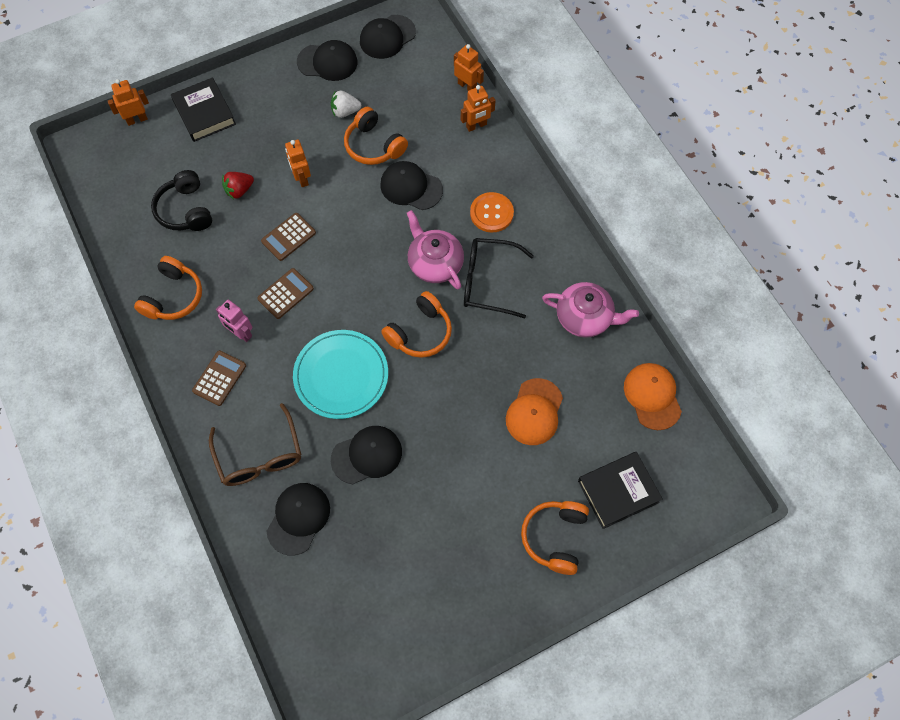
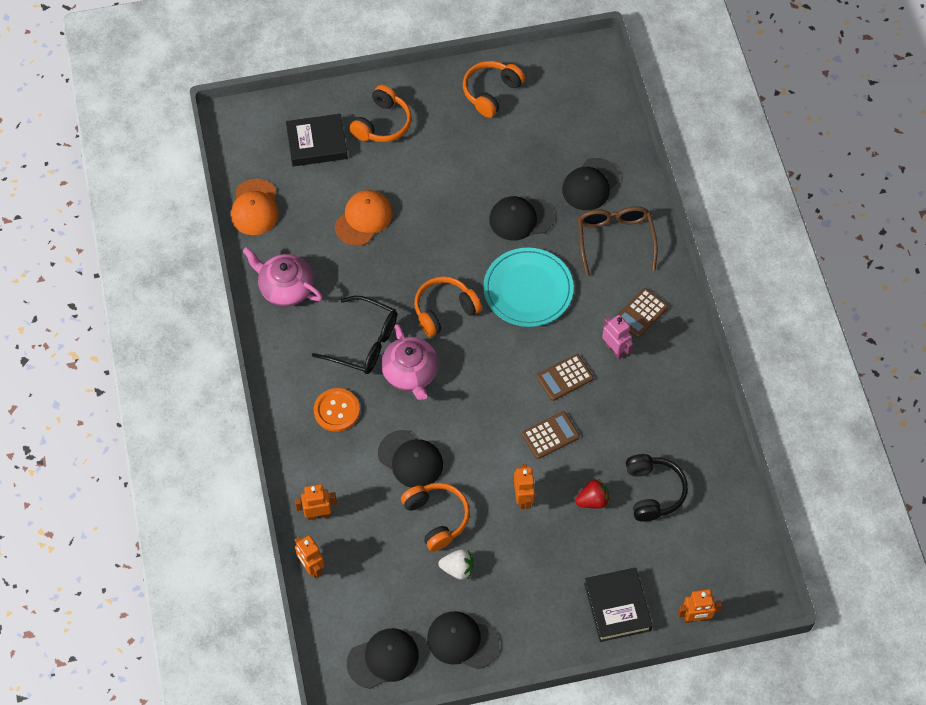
camera: 165 degrees left, 5 degrees down
orange headphones [134,256,202,320] -> orange headphones moved to [463,61,525,118]

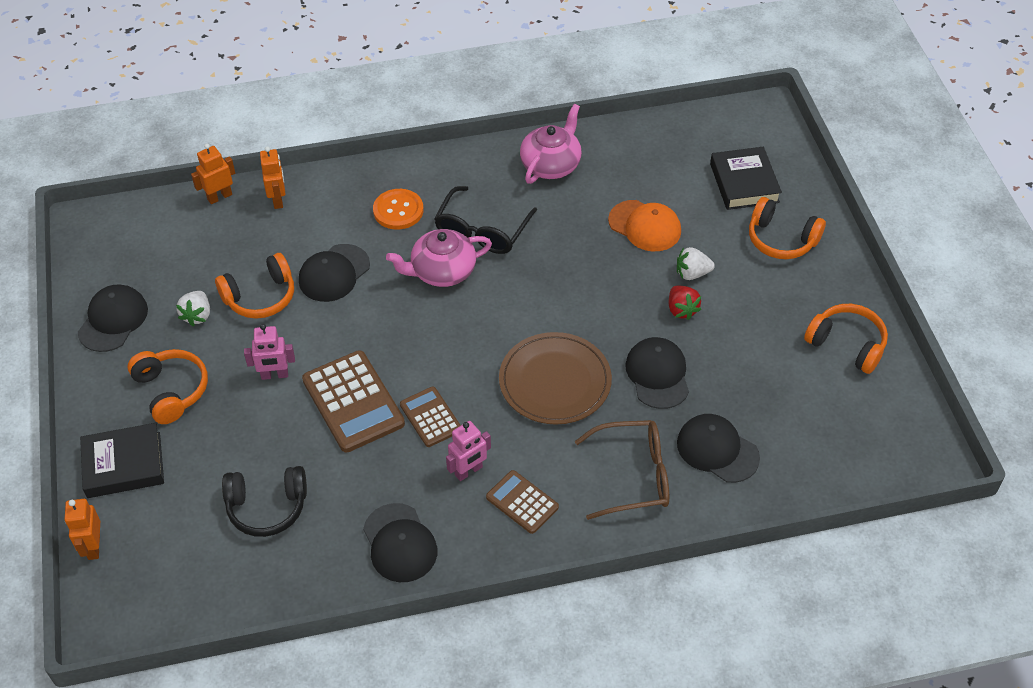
camera: 90 degrees right, 10 degrees down
orange cap [231,179,279,235] -> none
black cap [347,628,419,689] -> black cap moved to [363,503,437,582]
orange headphones [414,276,482,337] -> orange headphones moved to [127,349,208,424]
turquoise plate [483,248,574,327] -> brown plate [499,332,612,425]
orange robot [514,464,535,509] -> pink robot [244,324,295,380]
brown calculator [522,411,580,459] -> brown calculator [302,350,405,452], size x1.71
red strawberry [575,478,610,509] -> red strawberry moved to [669,286,701,320]
none -> white strawberry [677,247,715,280]

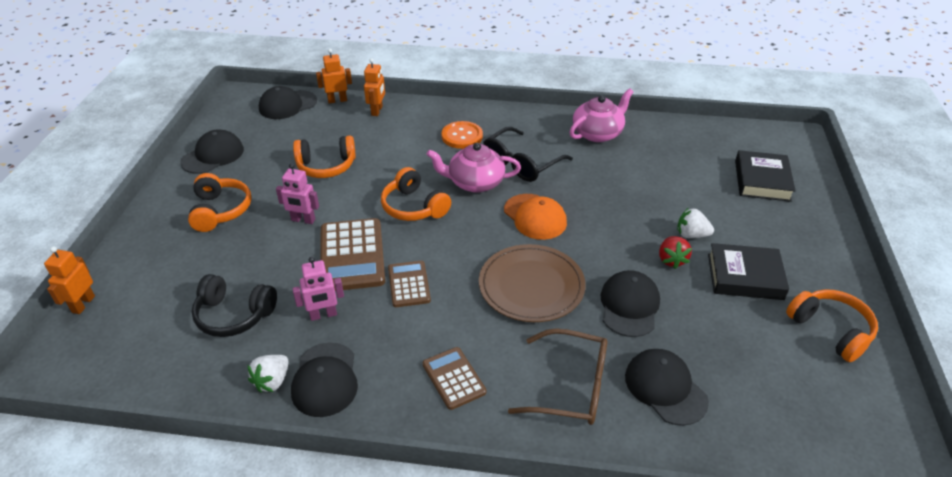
camera: 20 degrees right, 10 degrees down
black book [80,423,164,498] -> black book moved to [708,243,789,300]
white strawberry [176,291,210,326] -> white strawberry moved to [248,355,289,393]
black cap [299,244,370,302] -> black cap moved to [259,86,317,119]
pink robot [446,421,491,481] -> pink robot moved to [292,257,344,321]
orange cap [608,200,681,251] -> orange cap moved to [504,194,567,240]
orange headphones [749,197,826,259] -> orange headphones moved to [381,167,451,221]

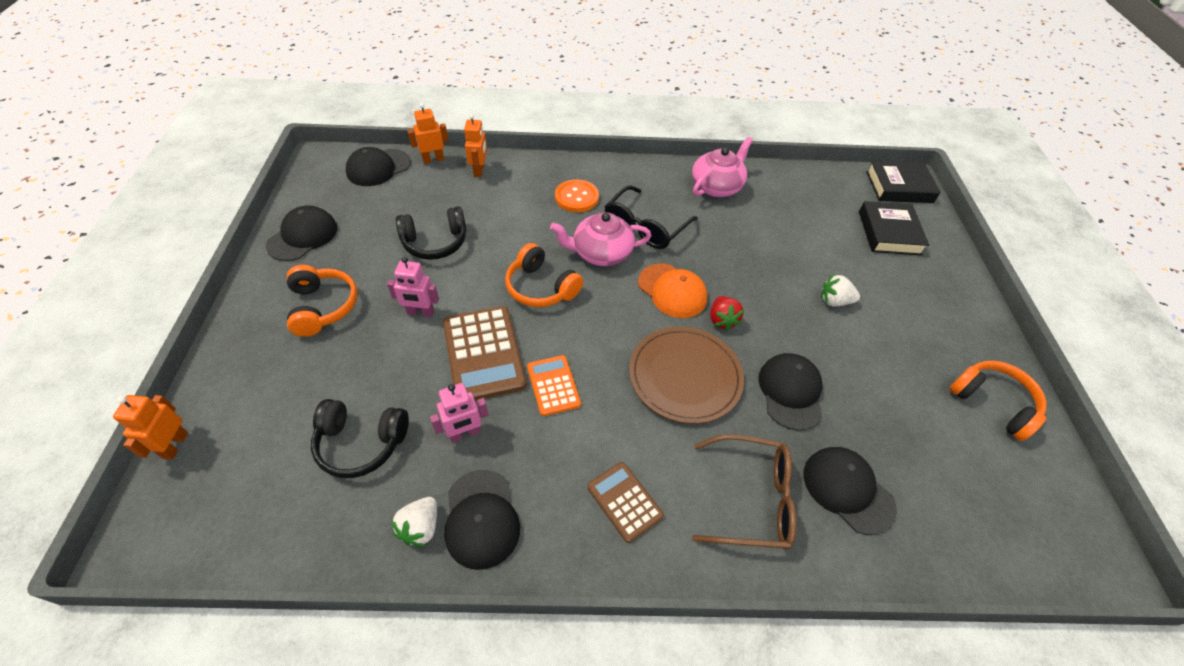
camera: 10 degrees left, 10 degrees up
orange headphones [293,136,356,178] -> black headphones [396,206,466,260]
brown calculator [388,261,431,307] -> orange calculator [527,355,581,416]
red strawberry [659,236,692,269] -> red strawberry moved to [710,296,744,331]
black book [708,243,789,300] -> black book moved to [866,161,941,203]

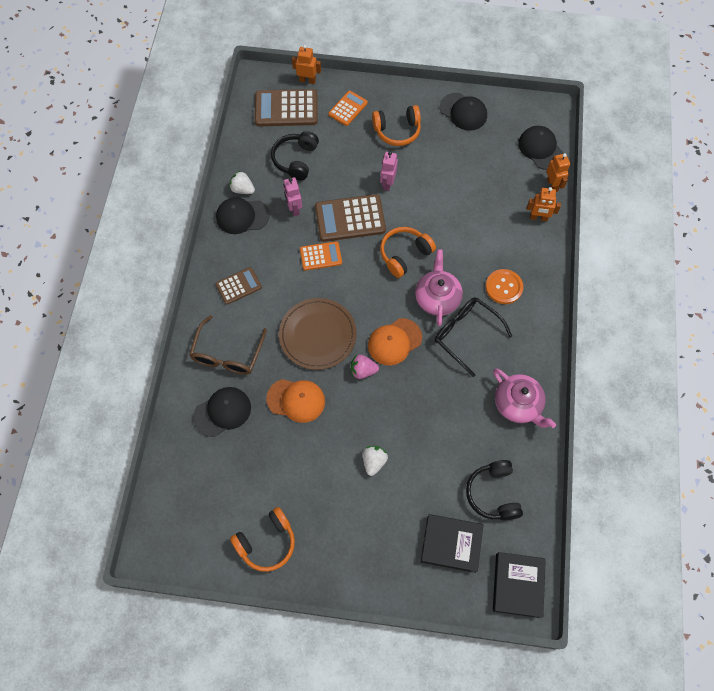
camera: 100 degrees right, 15 degrees up
black headphones [396,206,466,260] -> black headphones moved to [466,460,523,520]
red strawberry [710,296,744,331] -> pink strawberry [351,355,379,379]
black cap [758,353,822,430] -> orange cap [266,379,325,423]
none -> brown calculator [255,89,318,126]
none -> orange calculator [328,91,368,126]

